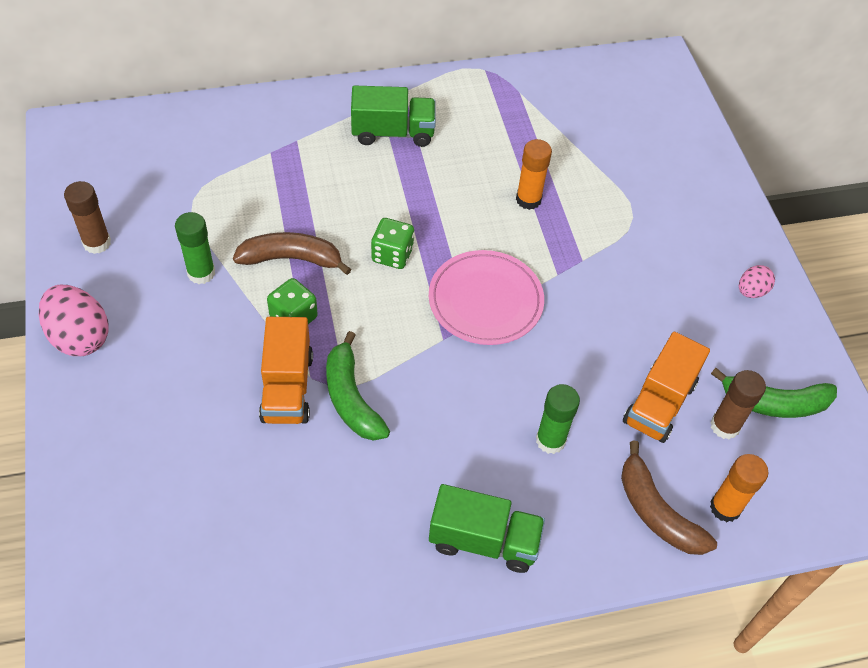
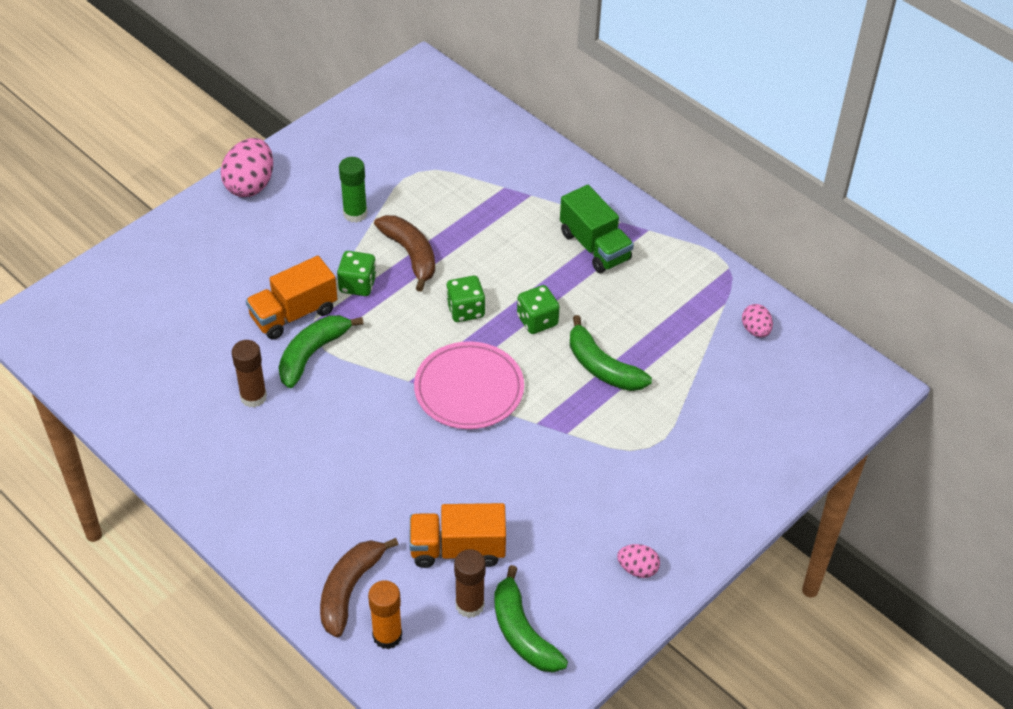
camera: 60 degrees right, 5 degrees down
brown glue stick [64,181,111,254] -> brown glue stick moved to [232,340,267,408]
green truck [429,484,545,573] -> none
orange glue stick [516,139,552,210] -> green banana [570,315,652,391]
green glue stick [536,384,580,454] -> none
none -> green dice [517,285,560,334]
none -> pink egg [742,304,773,337]

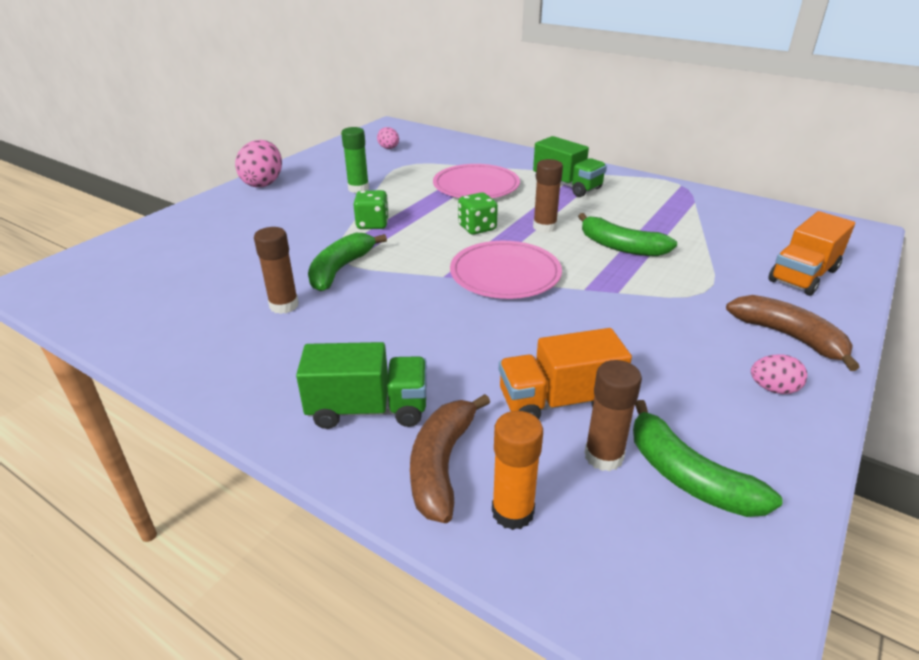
camera: 10 degrees left, 15 degrees down
orange truck [246,256,337,340] -> orange truck moved to [768,211,855,296]
brown banana [374,215,435,292] -> brown banana moved to [726,295,859,371]
green dice [517,285,560,334] -> brown glue stick [533,159,563,233]
pink egg [742,304,773,337] -> pink egg moved to [377,127,399,149]
none -> green truck [296,342,427,429]
none -> pink plate [433,164,520,198]

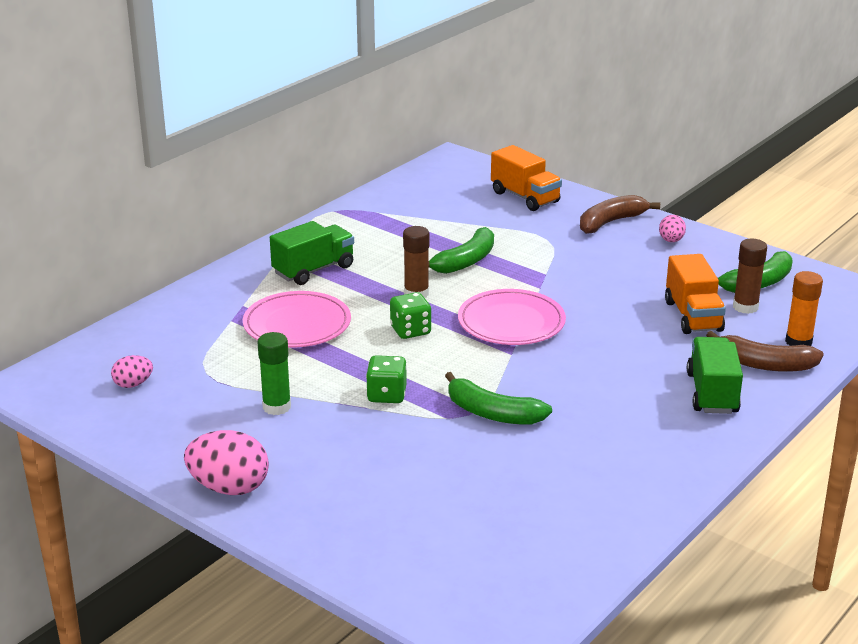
camera: 85 degrees left, 5 degrees down
brown glue stick [254,227,299,314] -> none

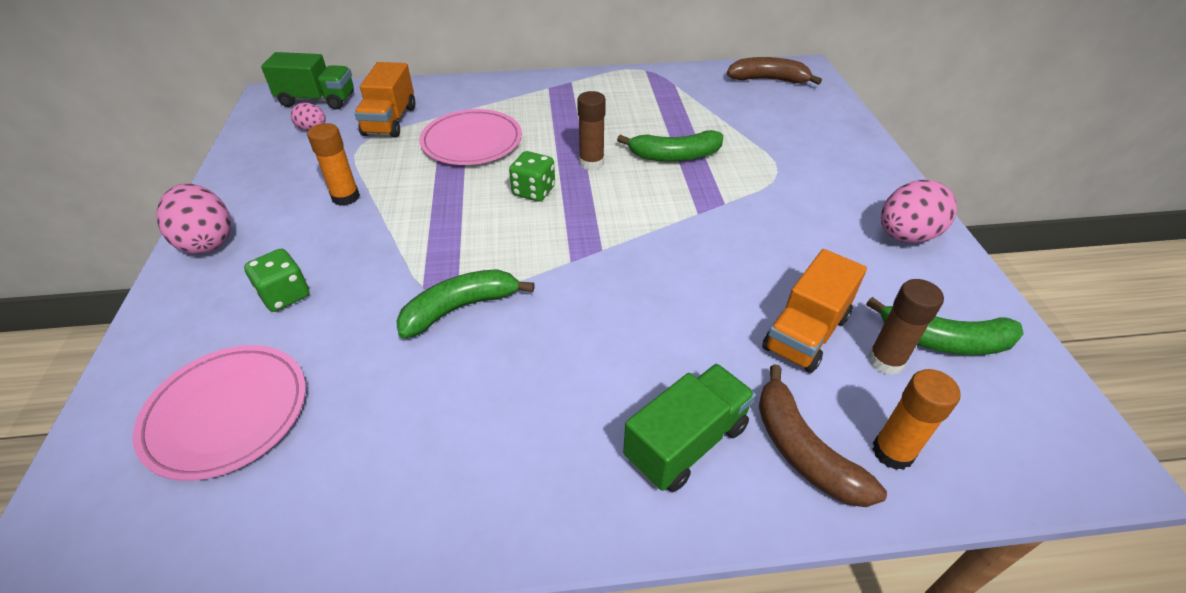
camera: 45 degrees right, 15 degrees up
green glue stick [257,332,291,415] -> orange glue stick [307,123,360,206]
green truck [270,221,354,285] -> green truck moved to [261,52,354,110]
green dice [366,355,407,403] -> green dice moved to [244,249,310,312]
green banana [445,372,552,425] -> green banana turned 75 degrees clockwise [396,269,535,339]
pink plate [458,289,566,345] -> pink plate moved to [133,345,306,481]
orange truck [491,145,562,211] -> orange truck moved to [354,62,416,138]
brown banana [580,195,660,234] -> brown banana moved to [727,57,822,85]
pink egg [659,215,686,242] -> pink egg [881,180,957,243], size x1.82

